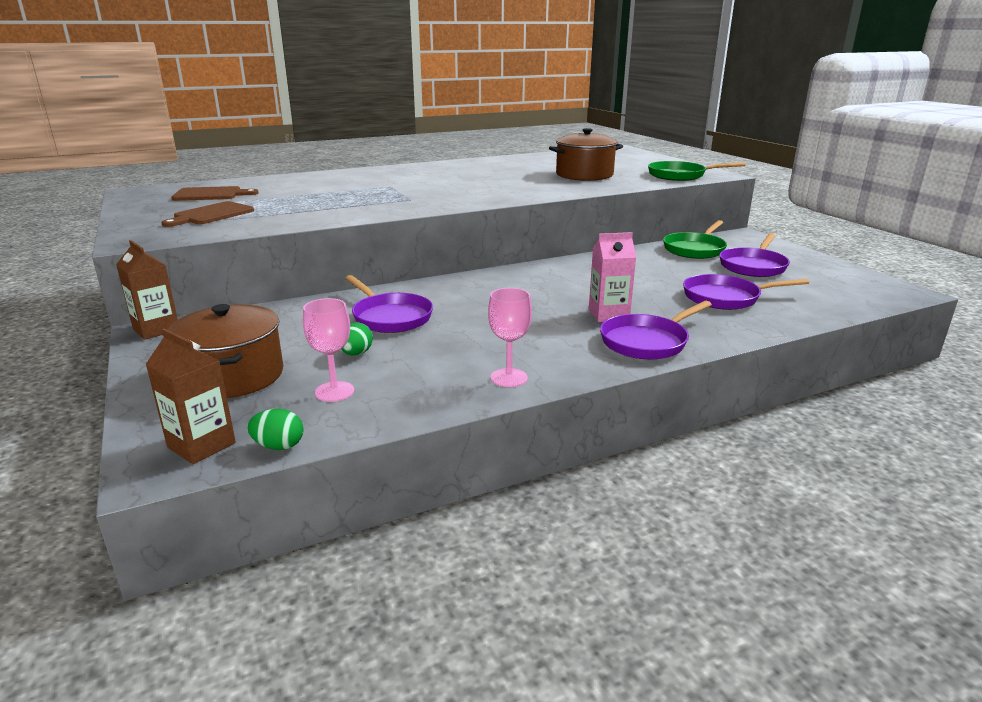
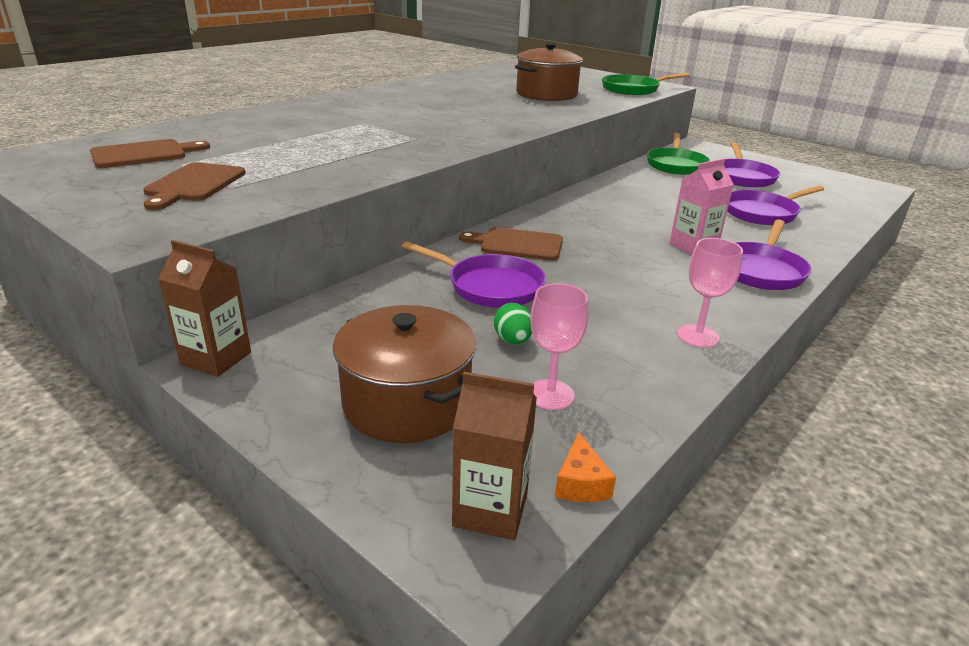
camera: 25 degrees left, 5 degrees up
green egg [247,409,304,450] -> orange cheese [555,432,616,502]
none -> brown cutting board [459,227,563,261]

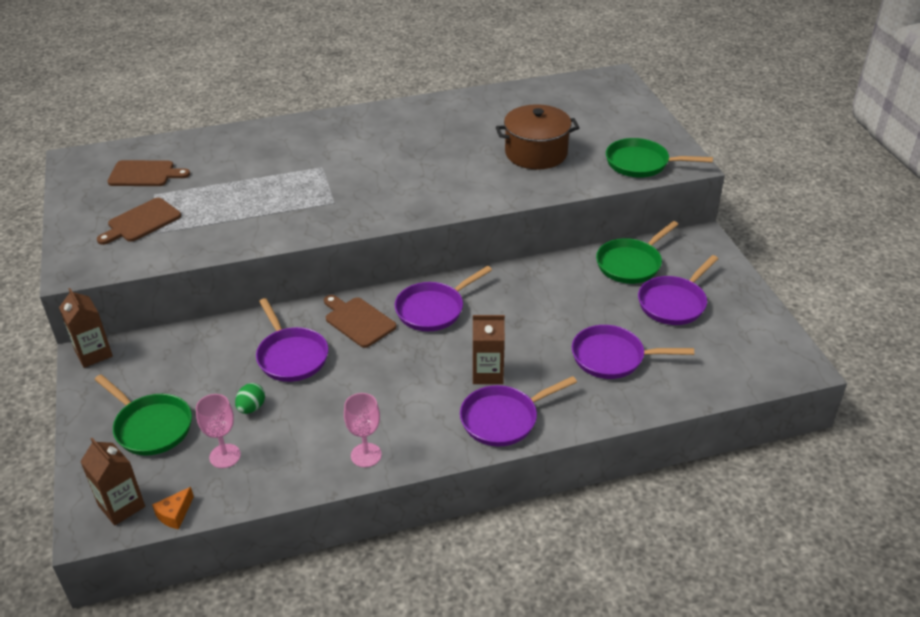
camera: 35 degrees right, 10 degrees up
brown pot [333,305,476,443] -> green pan [95,375,192,455]
pink carton [670,158,734,255] -> brown carton [473,315,505,384]
none -> purple pan [395,266,492,331]

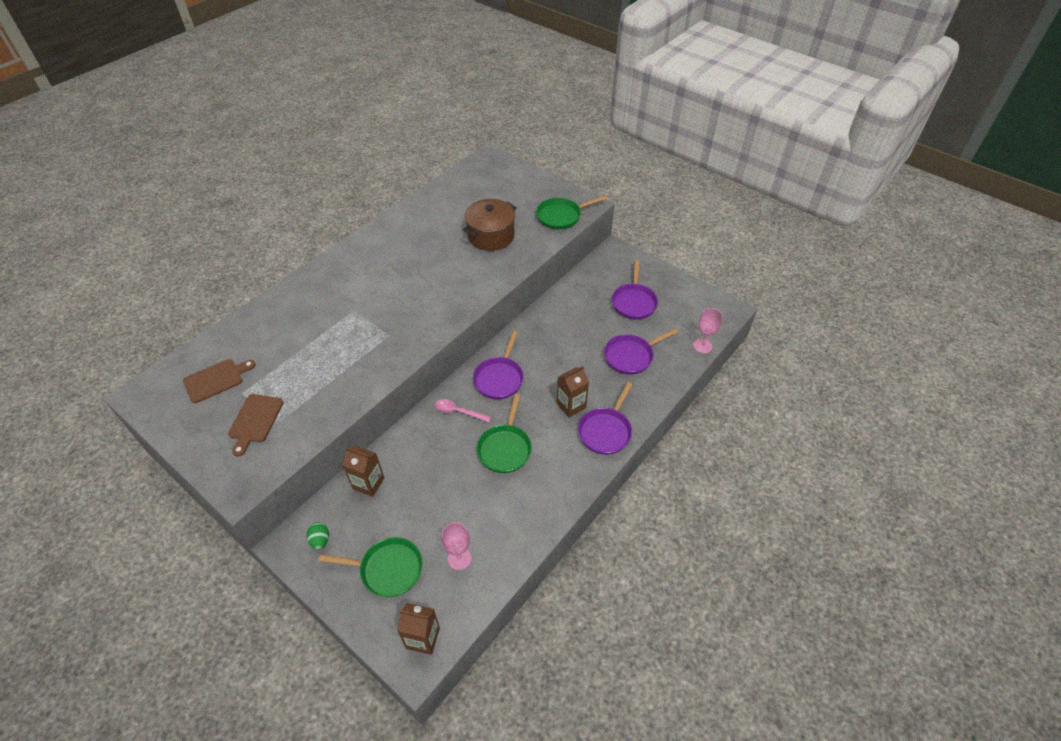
camera: 35 degrees left, 10 degrees up
brown carton [59,288,113,368] -> brown carton moved to [342,446,384,497]
orange cheese [152,487,194,529] -> none
green egg [235,383,265,414] -> green egg moved to [307,522,329,550]
purple pan [256,298,328,382] -> none
brown cutting board [324,295,397,348] -> pink spoon [435,399,491,422]
pink goblet [344,393,382,467] -> pink goblet moved to [693,308,722,354]
green pan [596,221,678,284] -> green pan moved to [477,394,532,473]

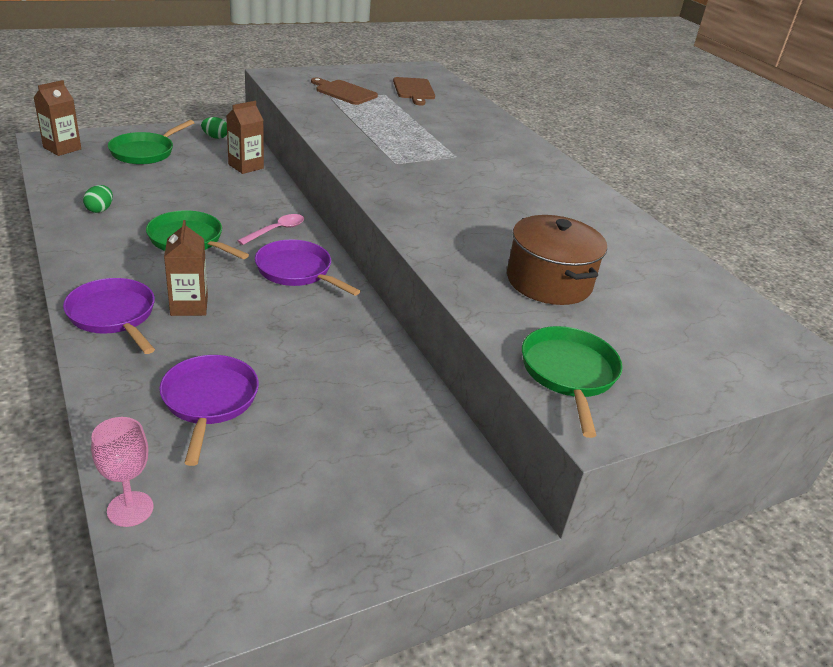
camera: 110 degrees right, 15 degrees down
pink goblet [442,522,472,570] -> none
purple pan [612,260,658,320] -> none
none -> green egg [83,185,113,213]

